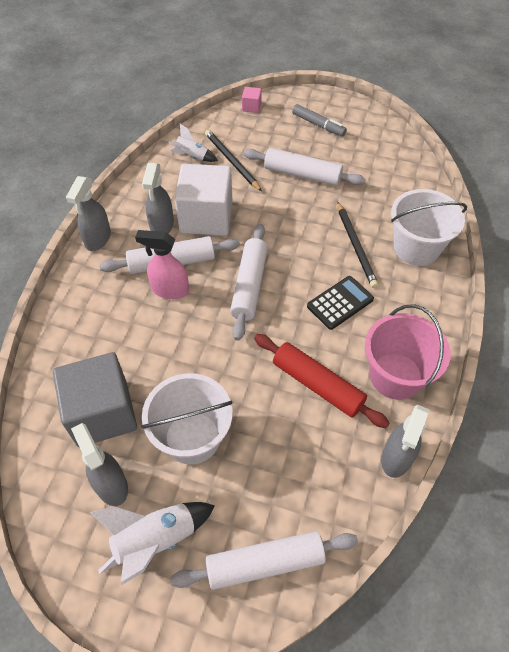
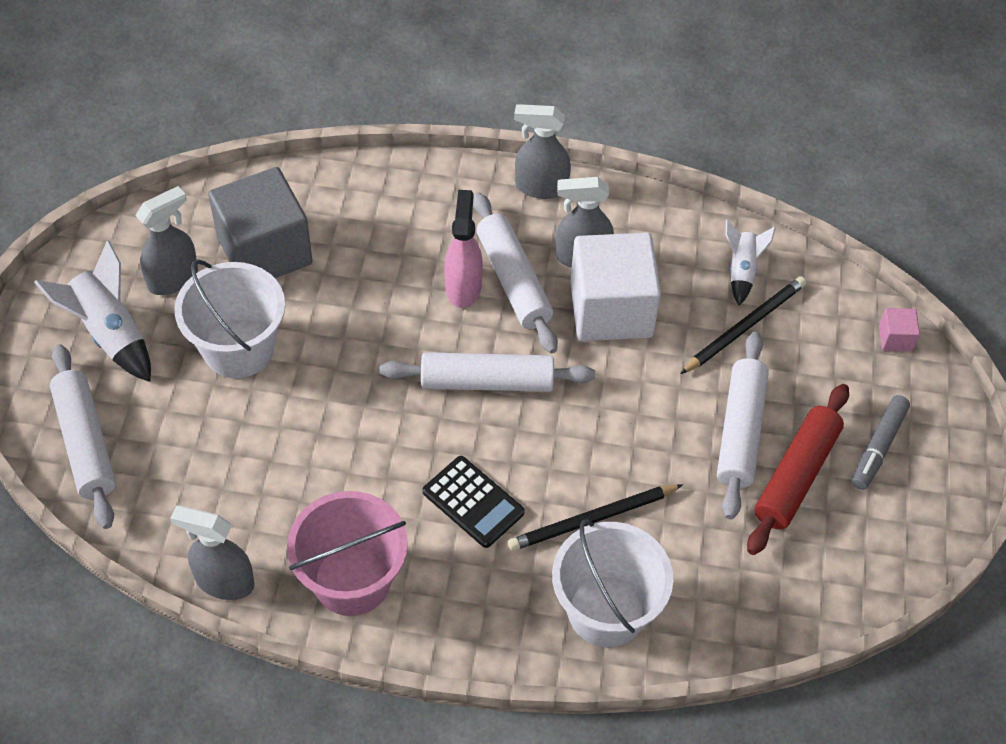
camera: 80 degrees right, 0 degrees up
red rolling pin [254,334,389,428] -> red rolling pin moved to [747,384,849,555]

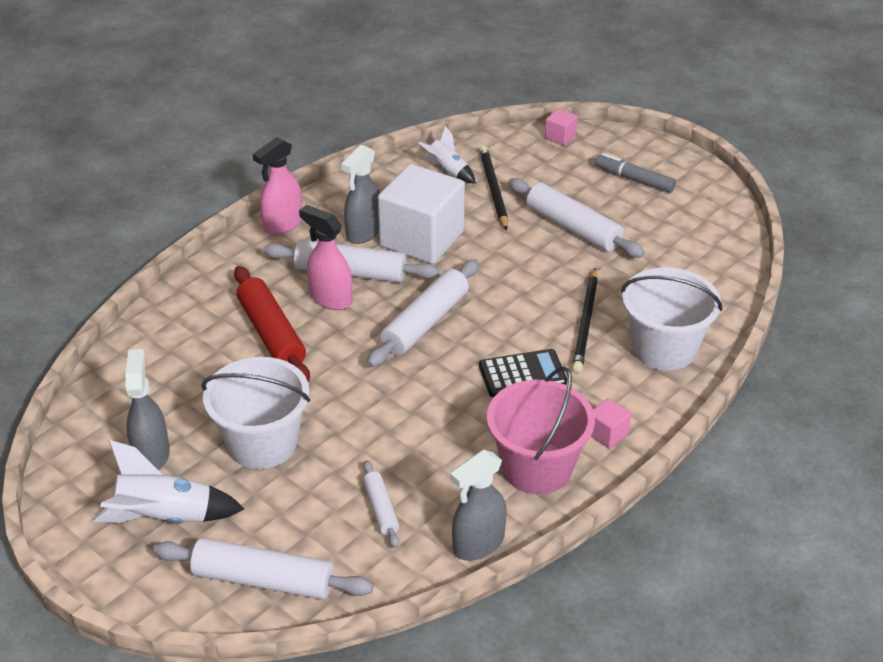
camera: 55 degrees left, 15 degrees down
grey cube [208,167,313,278] -> none
grey spray bottle [514,104,571,199] -> pink spray bottle [253,137,302,235]
red rolling pin [747,384,849,555] -> red rolling pin moved to [234,266,310,382]
grey marker [852,395,910,490] -> grey marker turned 150 degrees clockwise [595,153,676,193]
none -> white rolling pin [363,460,399,548]
none -> pink cube [591,398,631,449]

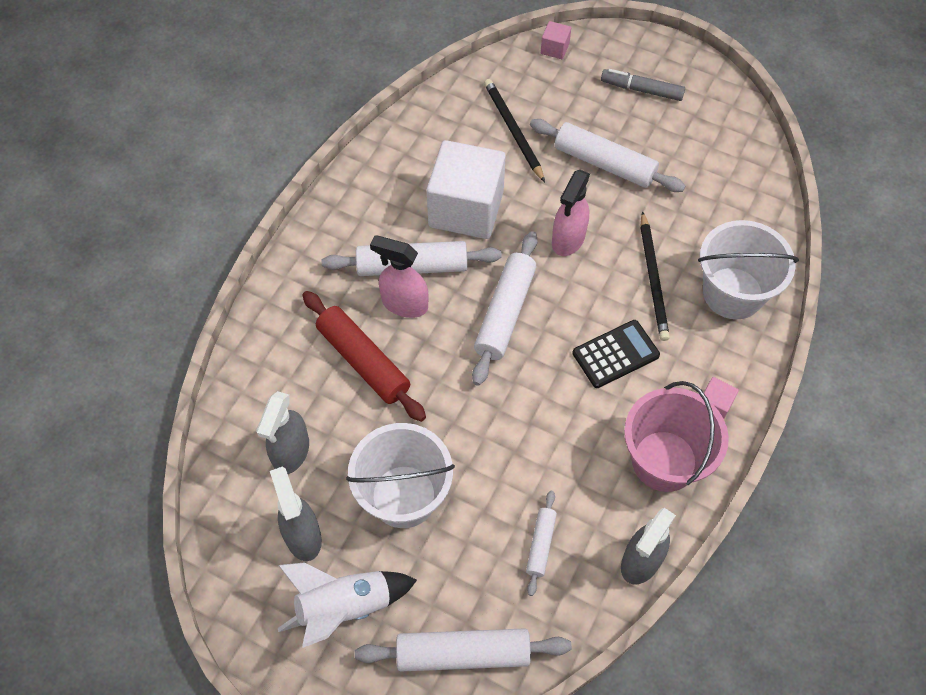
camera: 15 degrees left, 20 degrees up
pink spray bottle [253,137,302,235] -> pink spray bottle moved to [552,170,590,256]
grey spray bottle [341,145,380,244] -> grey spray bottle moved to [256,391,309,474]
white rolling pin [363,460,399,548] -> white rolling pin turned 45 degrees clockwise [526,491,557,596]
white rocket [419,126,476,184] -> none

